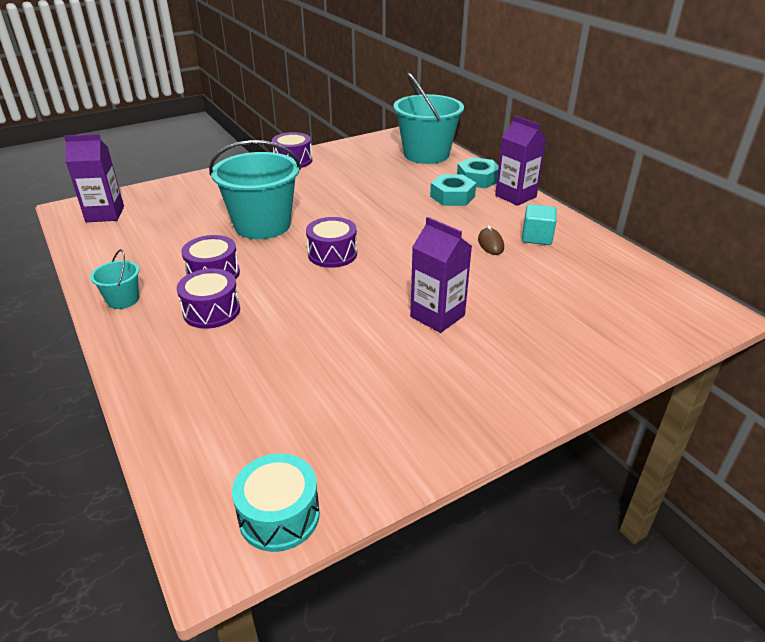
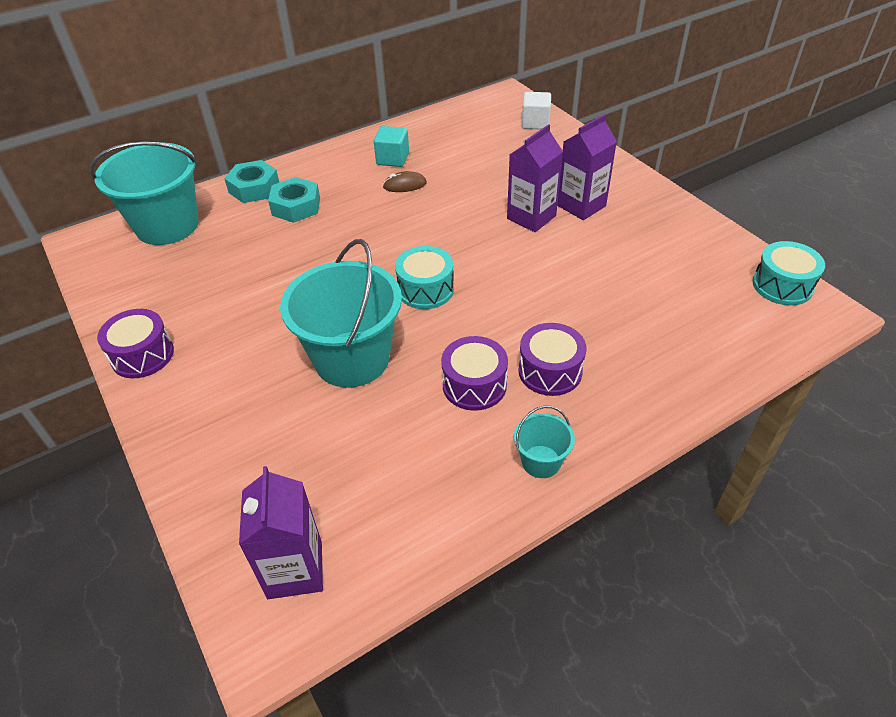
camera: 90 degrees left, 10 degrees up
purple drum [306,217,357,268] -> turquoise drum [395,246,454,309]
purple carton [495,116,546,206] -> purple carton moved to [557,114,617,220]
none -> white cube [522,92,551,129]

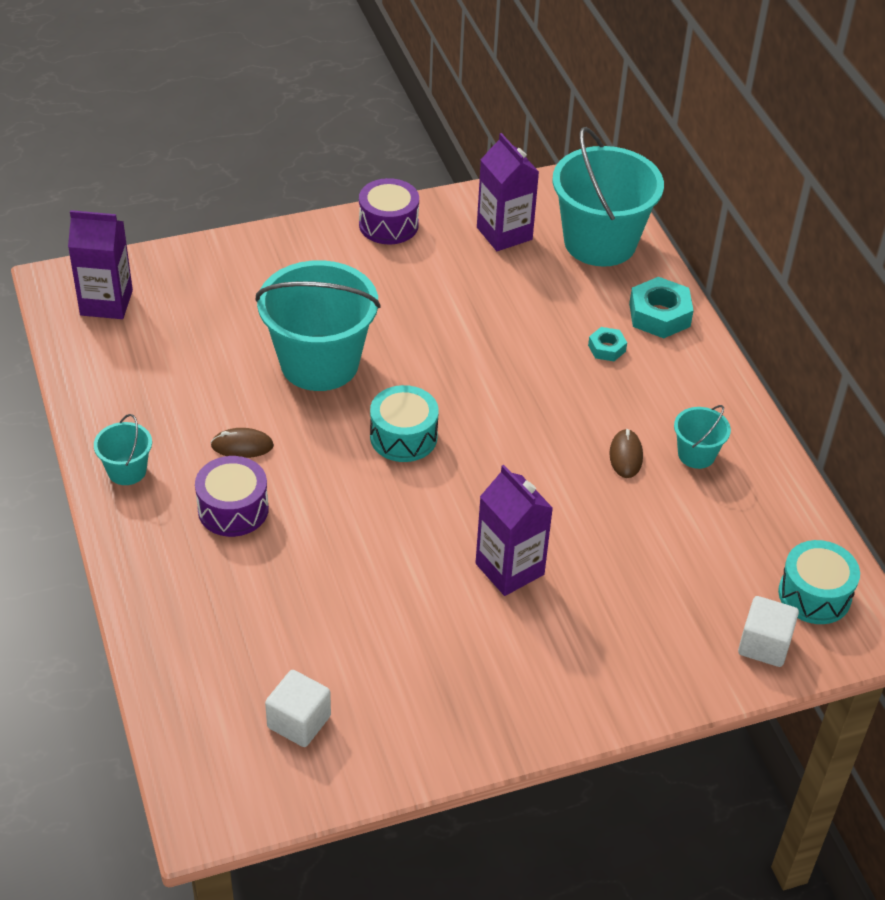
camera: 100 degrees right, 0 degrees up
turquoise nut [268,177,320,223] -> turquoise nut [588,327,627,361], size x0.56
turquoise cube [374,126,409,167] -> turquoise bucket [674,405,731,469]
purple drum [441,336,508,411] -> brown mouse [211,428,274,458]
purple carton [557,114,617,220] -> purple carton moved to [477,133,539,251]
turquoise drum [752,241,825,305] -> turquoise drum moved to [778,540,860,624]
none -> white cube [265,670,331,747]

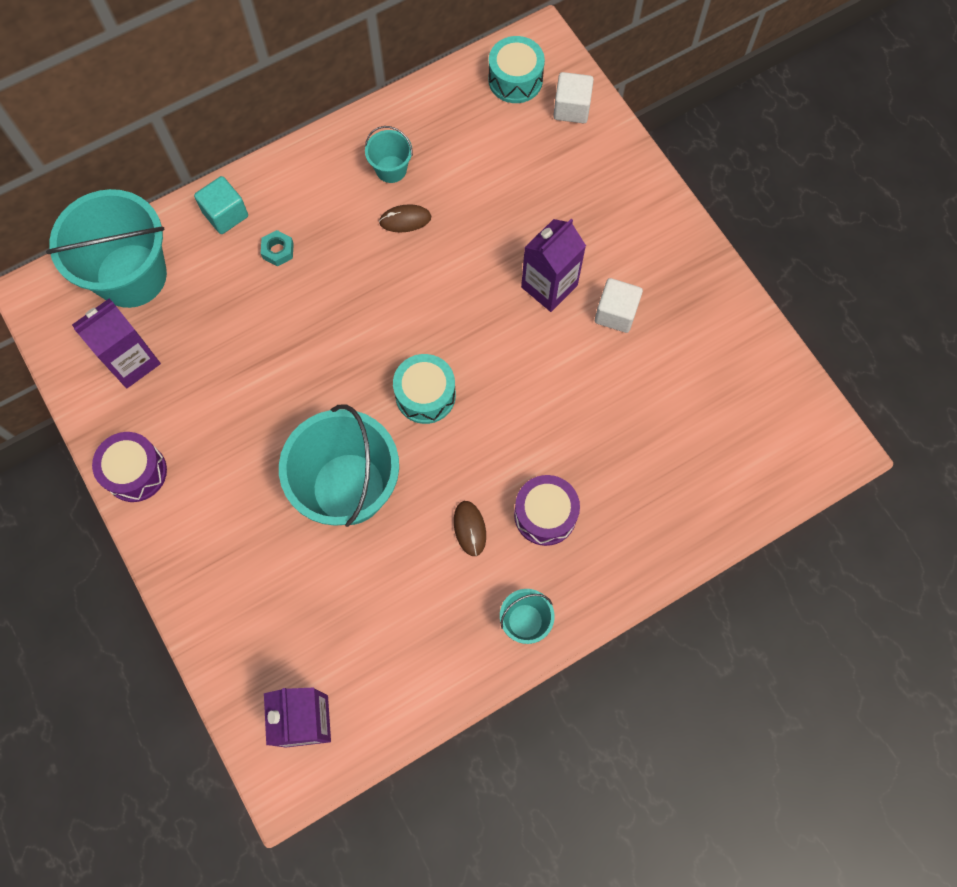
camera: 100 degrees left, 25 degrees up
white cube [265,670,331,747] -> white cube moved to [595,278,643,333]
turquoise nut [629,277,694,338] -> turquoise cube [194,176,248,234]

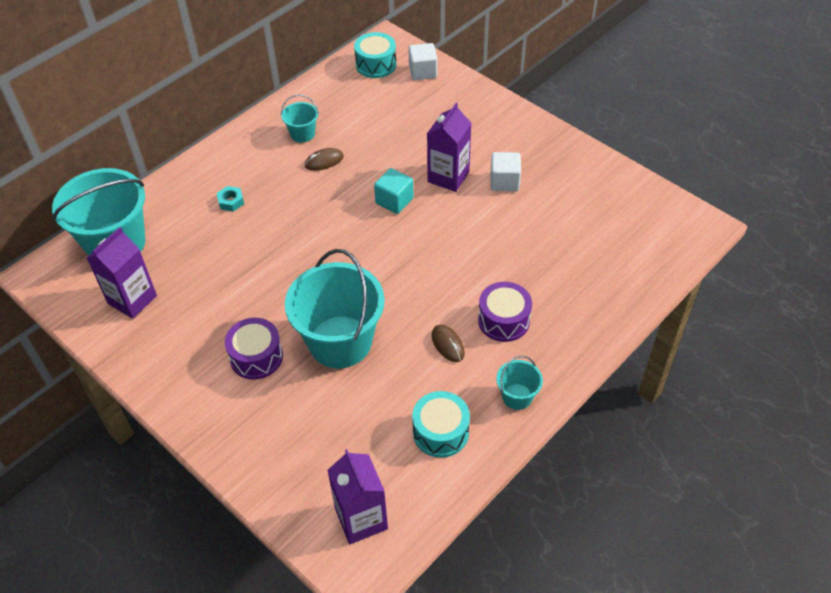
camera: 15 degrees left, 20 degrees down
purple drum [92,432,167,502] -> purple drum moved to [225,318,283,380]
turquoise cube [194,176,248,234] -> turquoise cube moved to [374,168,414,214]
turquoise drum [393,354,456,424] -> turquoise drum moved to [412,391,470,458]

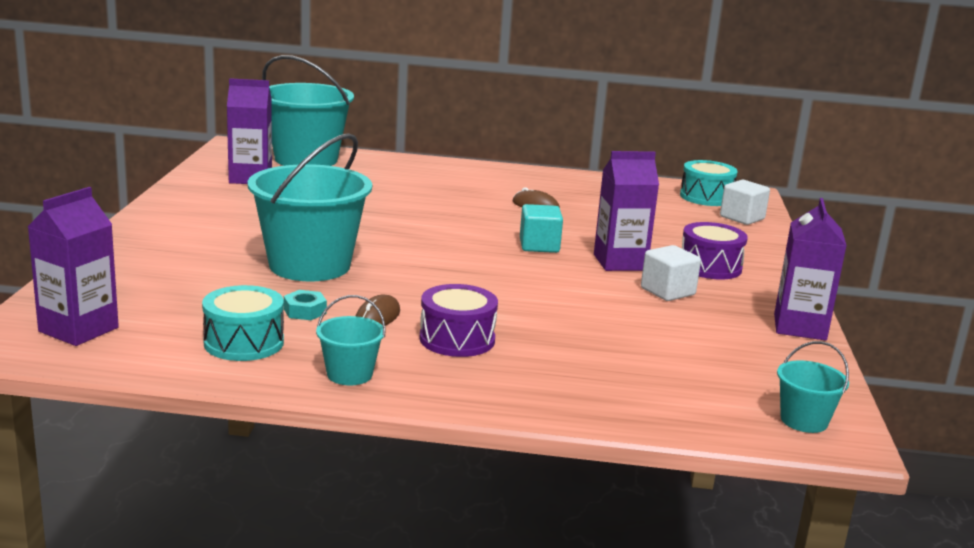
camera: 50 degrees right, 30 degrees down
turquoise nut [217,186,244,212] -> turquoise nut moved to [284,290,327,320]
purple drum [225,318,283,380] -> purple drum moved to [682,222,748,279]
turquoise bucket [281,94,319,142] -> turquoise bucket moved to [777,341,849,433]
none -> purple carton [774,198,847,341]

